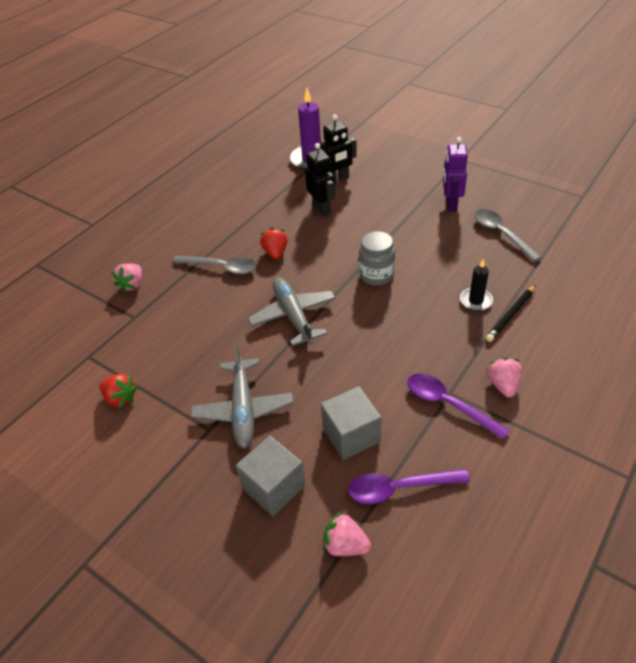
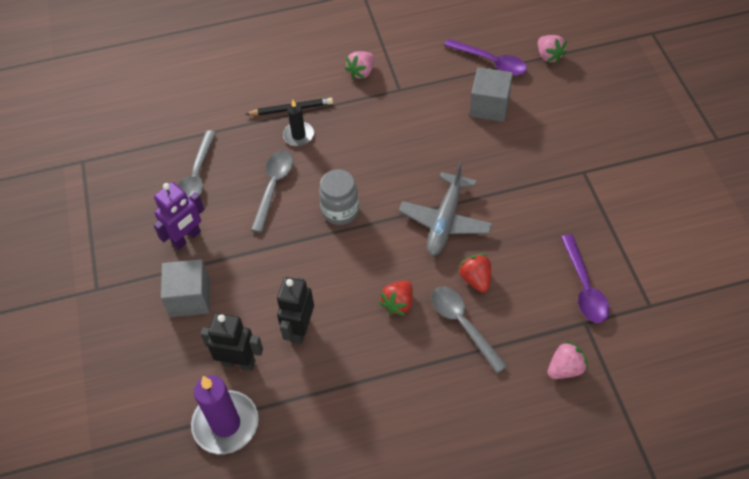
camera: 140 degrees left, 10 degrees up
red strawberry [100,374,138,408] -> red strawberry moved to [458,254,491,293]
grey plane [191,345,294,449] -> none
grey cube [236,436,305,516] -> grey cube moved to [161,259,210,317]
purple spoon [408,373,510,439] -> purple spoon moved to [561,234,610,323]
none -> grey spoon [251,151,293,233]

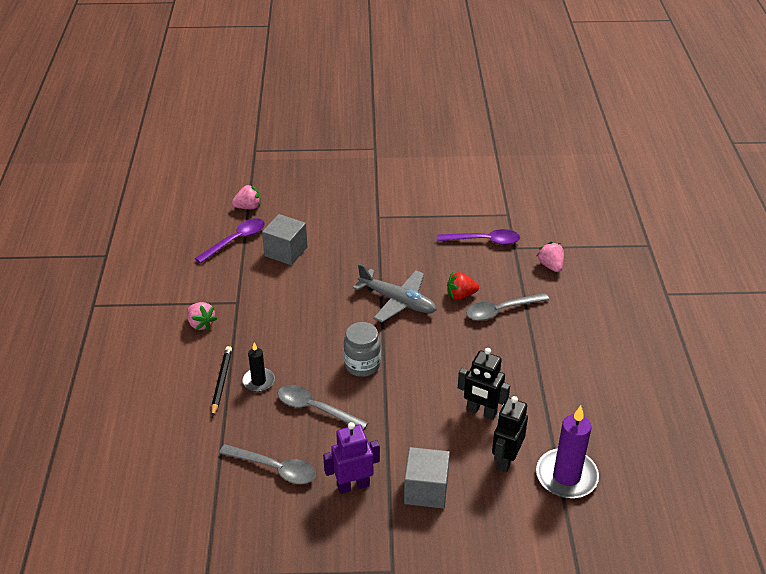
camera: 80 degrees left, 15 degrees down
purple robot [153,182,204,250] -> purple robot turned 75 degrees counterclockwise [323,422,380,494]
red strawberry [379,281,413,316] -> none

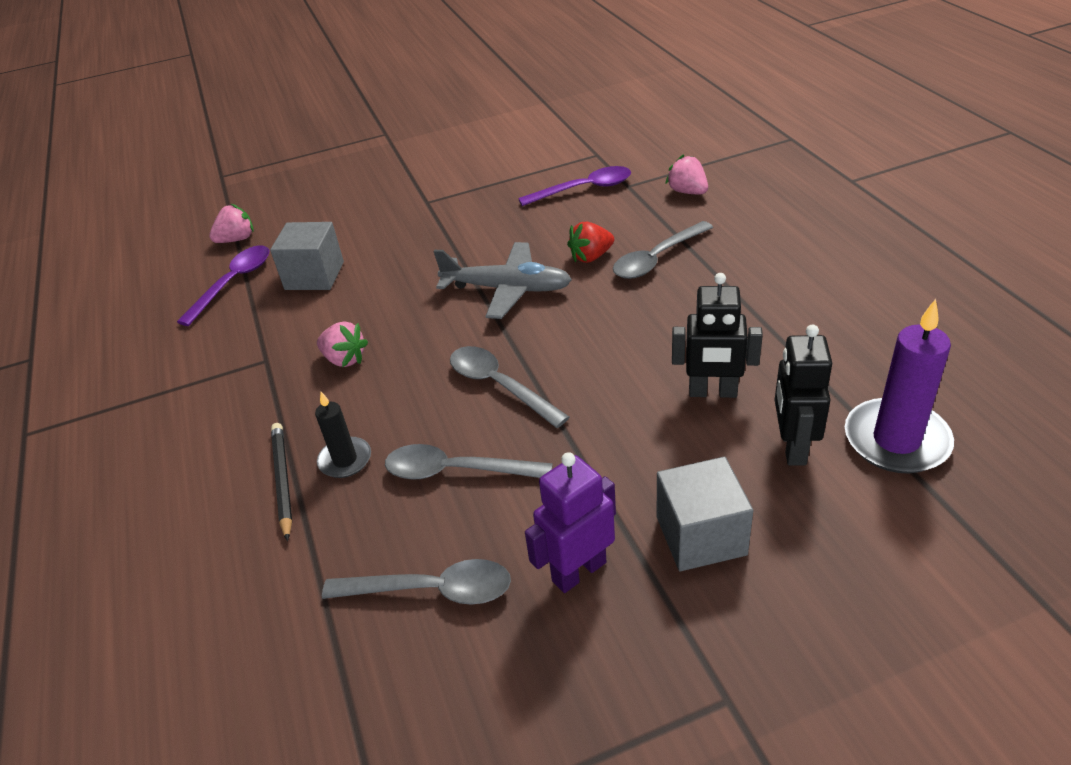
camera: 15 degrees left, 0 degrees up
pink strawberry [187,302,217,330] -> pink strawberry moved to [317,322,368,367]
grey jar [344,322,381,377] -> grey spoon [450,346,569,428]

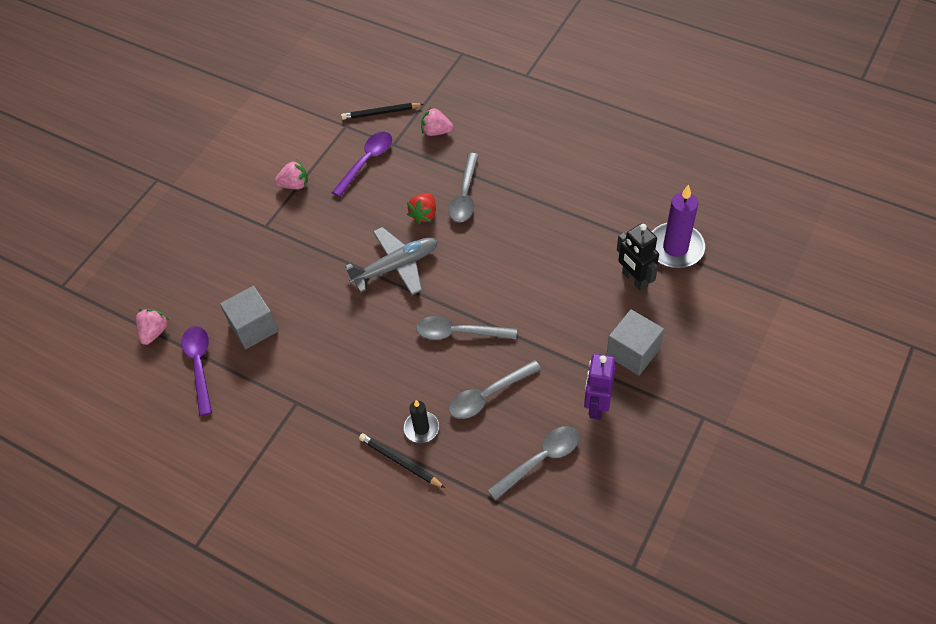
camera: 40 degrees left, 15 degrees up
pink strawberry [317,322,368,367] -> pink strawberry moved to [274,159,308,189]
black robot [672,273,763,398] -> none
none -> black pencil [341,103,423,120]

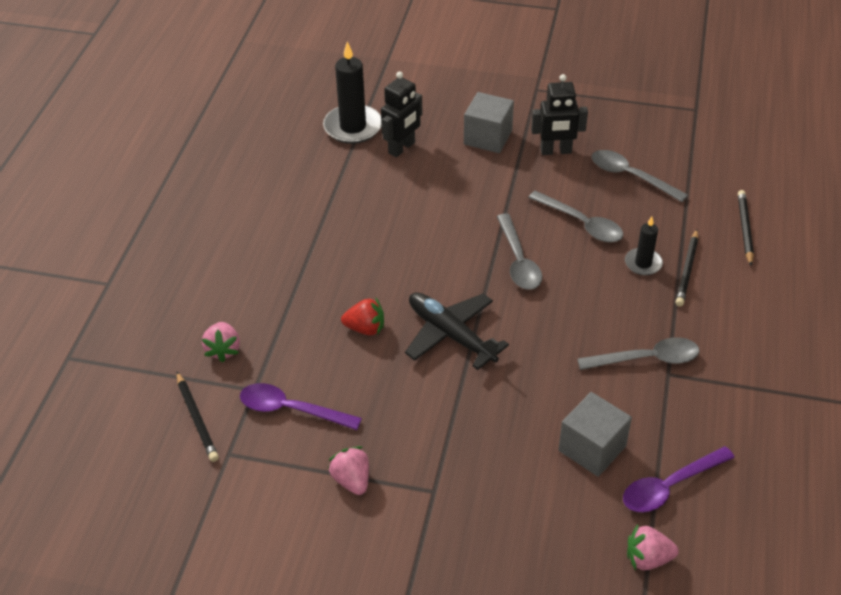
camera: 110 degrees left, 10 degrees down
grey plane [345,227,438,295] -> black plane [405,293,509,370]
grey spoon [448,153,479,222] -> grey spoon moved to [577,337,699,370]
purple robot [584,354,615,420] -> black robot [531,74,588,155]
purple candle [652,184,705,268] -> black candle [323,41,381,144]
none -> black pencil [738,190,754,266]

